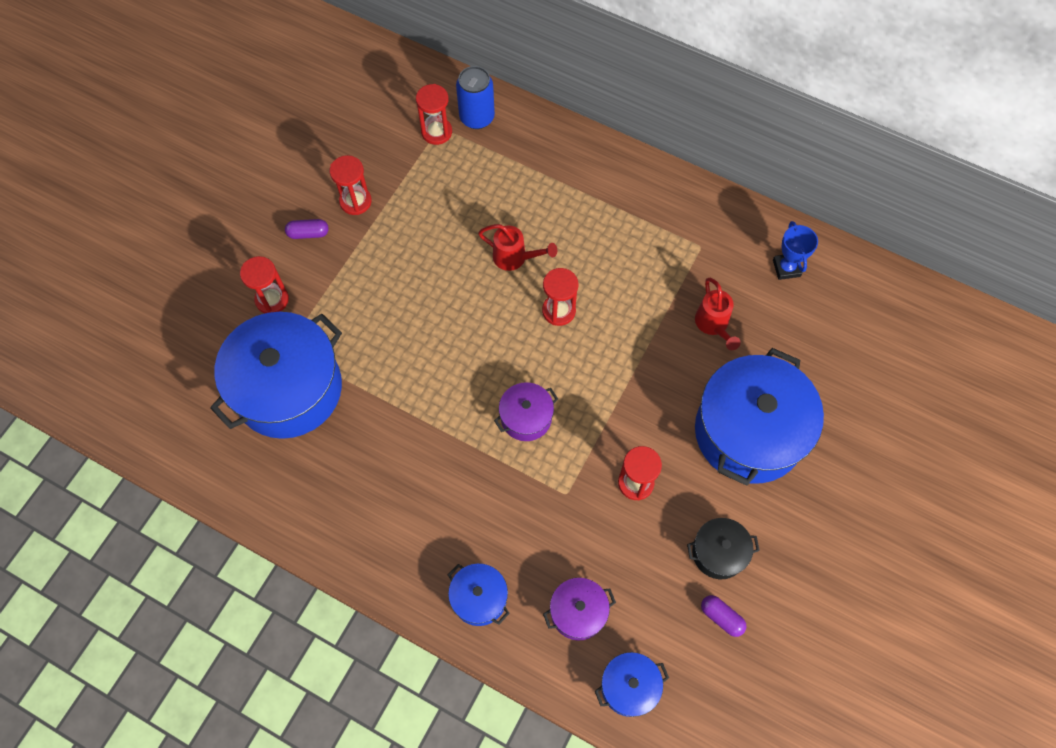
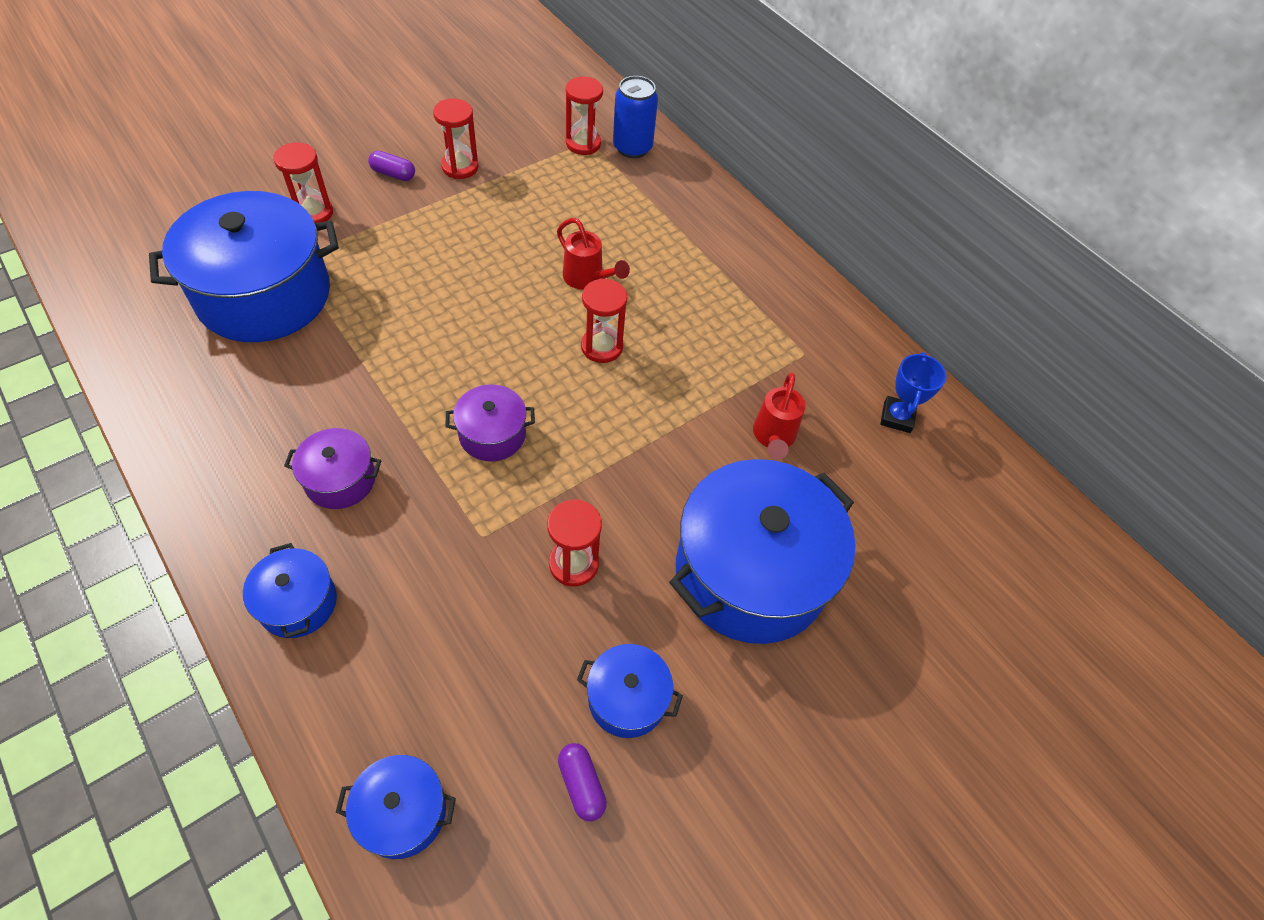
camera: 20 degrees right, 10 degrees down
purple pot [543,578,616,641] -> purple pot moved to [284,428,381,509]
black pot [687,518,760,579] -> blue pot [577,644,683,738]

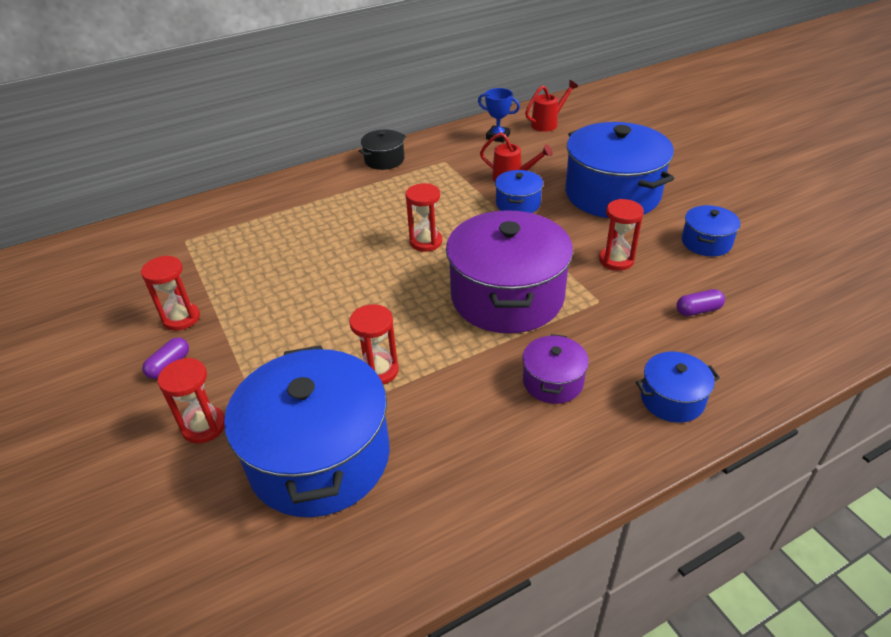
camera: 75 degrees left, 15 degrees down
blue pot [336,755,456,859] -> blue pot moved to [495,170,543,213]
purple pot [446,384,535,461] -> purple pot [446,210,573,333], size x2.14
red watering can [557,218,630,290] -> red watering can moved to [525,80,578,132]
purple capsule [558,743,607,821] -> purple capsule moved to [676,289,725,316]
red hourglass [566,77,603,155] -> red hourglass moved to [349,304,399,385]
blue can [613,76,658,158] -> none
none -> black pot [358,129,406,170]

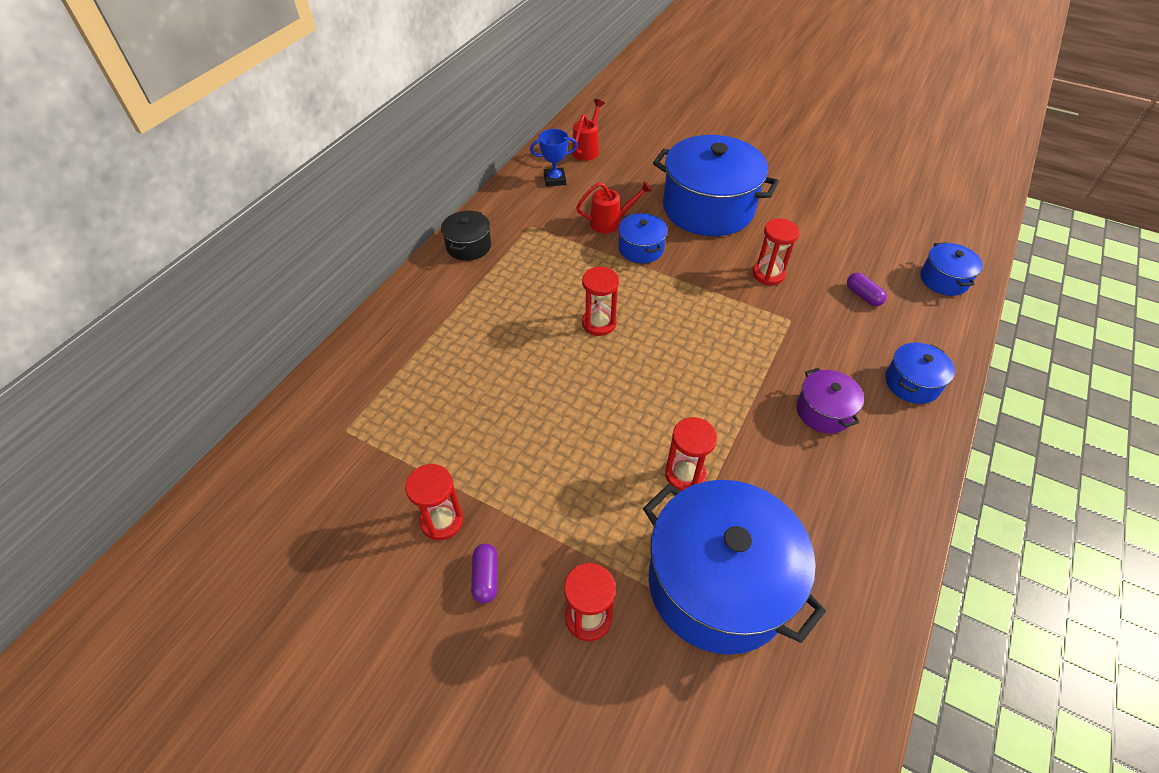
camera: 35 degrees left, 10 degrees up
purple pot [446,210,573,333] -> none
purple capsule [676,289,725,316] -> purple capsule turned 75 degrees counterclockwise [847,273,887,306]
blue pot [682,205,740,256] -> blue pot moved to [920,242,983,296]

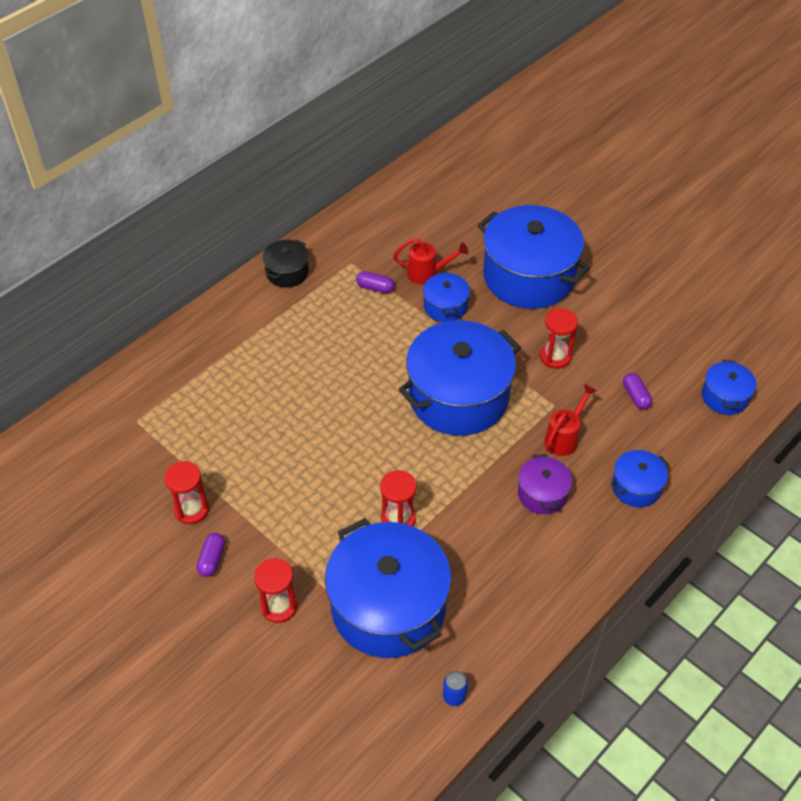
camera: 15 degrees right, 0 degrees up
blue trophy [530,129,578,187] -> none
red watering can [572,99,605,161] -> red watering can moved to [544,384,597,456]
red hourglass [582,266,619,336] -> none
none -> purple capsule [356,271,394,293]
none -> blue pot [398,320,521,436]
none -> blue can [443,671,468,706]

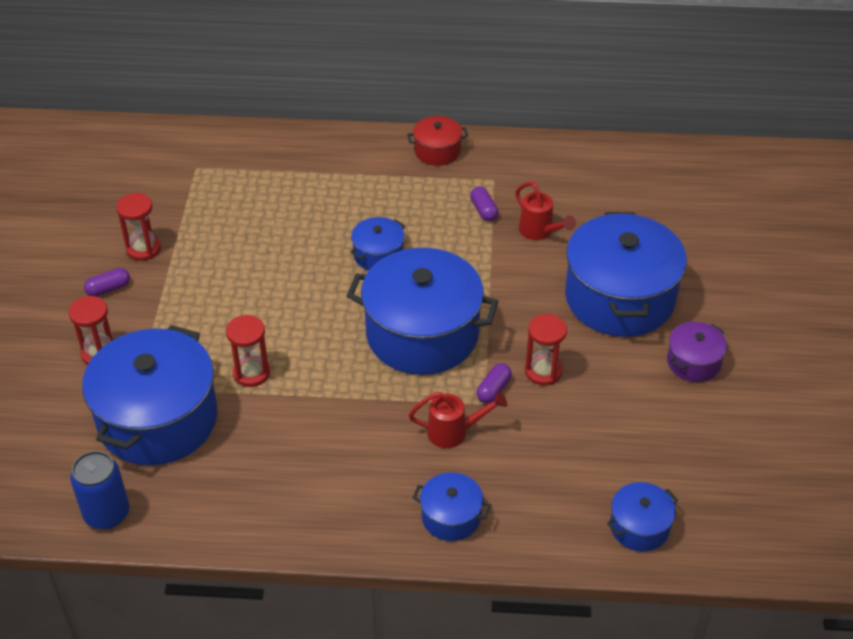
camera: 50 degrees right, 5 degrees down
black pot [263,240,309,288] -> red pot [407,116,468,166]
blue pot [423,272,470,322] -> blue pot moved to [350,217,405,271]
blue can [443,671,468,706] -> blue can [70,451,129,529], size x1.90
purple pot [518,454,572,514] -> purple pot moved to [667,322,727,382]
purple capsule [623,373,652,410] -> purple capsule moved to [476,363,512,403]

